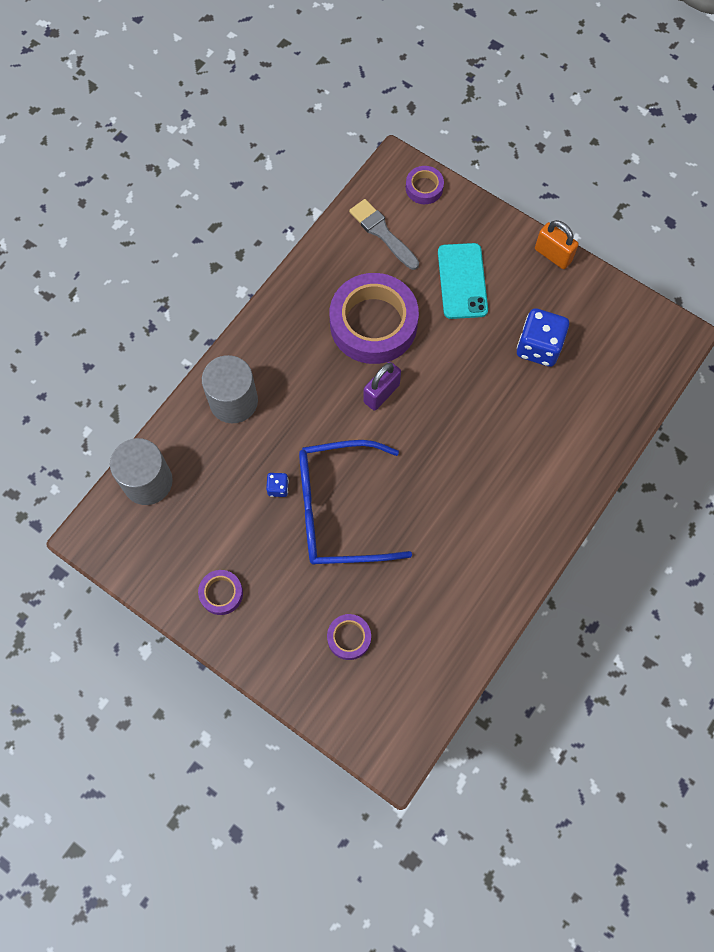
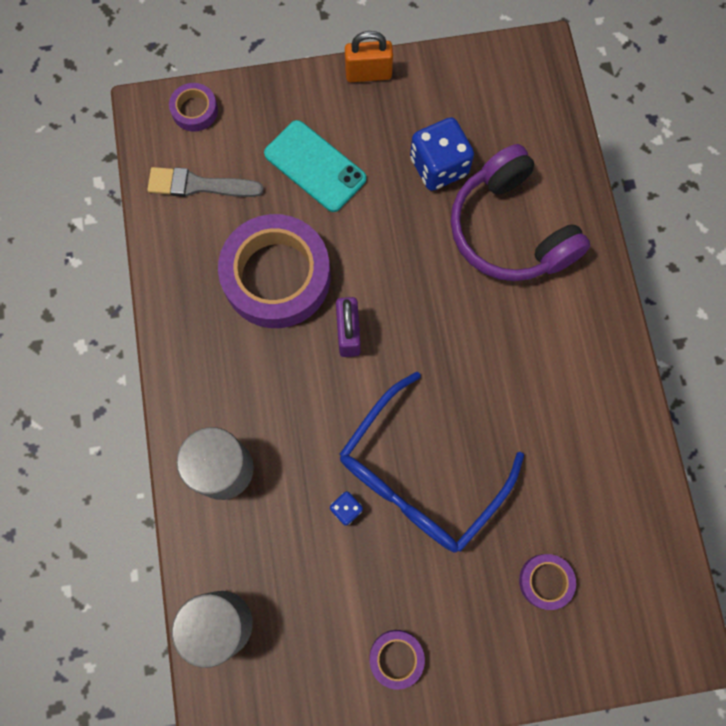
camera: 45 degrees left, 5 degrees up
none -> purple headphones [451,144,590,281]

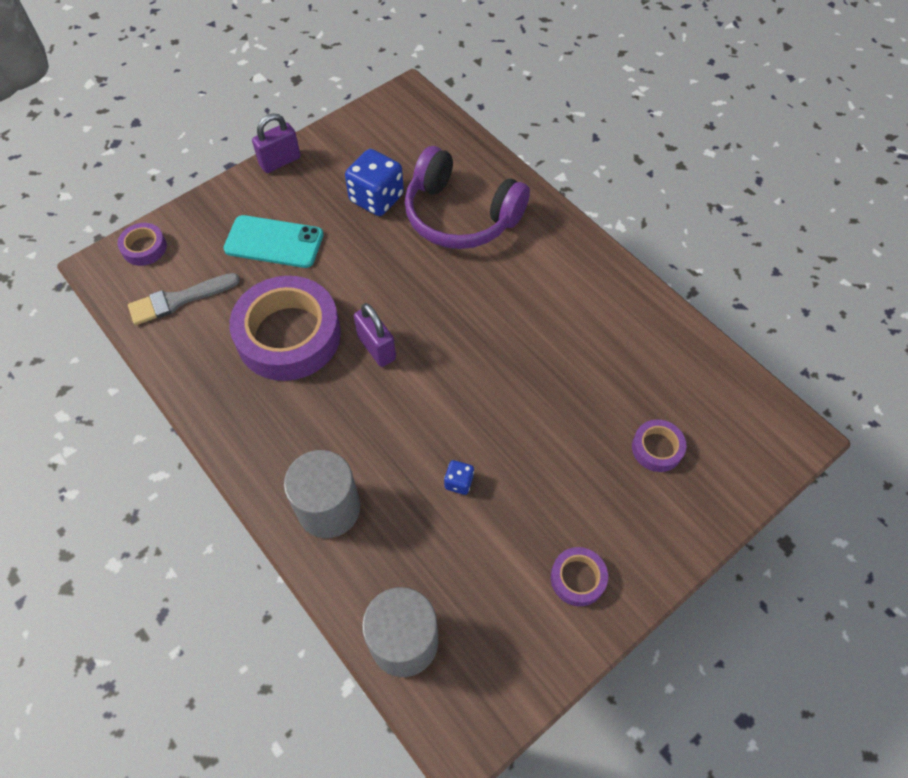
camera: 30 degrees left, 15 degrees down
blue glasses [340,372,524,553] -> none
orange padlock [345,31,393,82] -> purple padlock [252,113,301,173]

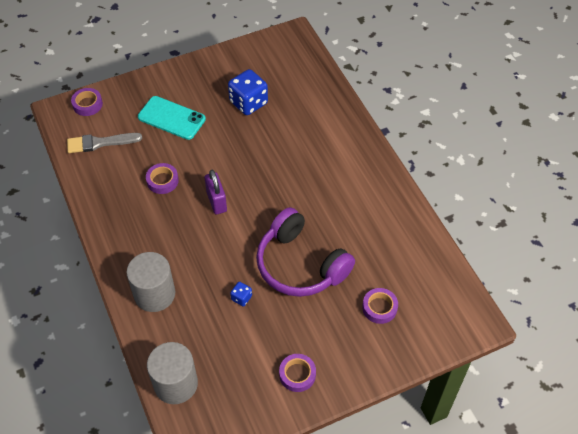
camera: 15 degrees right, 5 degrees down
purple tape [229,276,341,381] -> purple tape [146,163,179,194], size x0.45
purple padlock [252,113,301,173] -> none
purple headphones [405,146,530,249] -> purple headphones moved to [256,207,355,297]

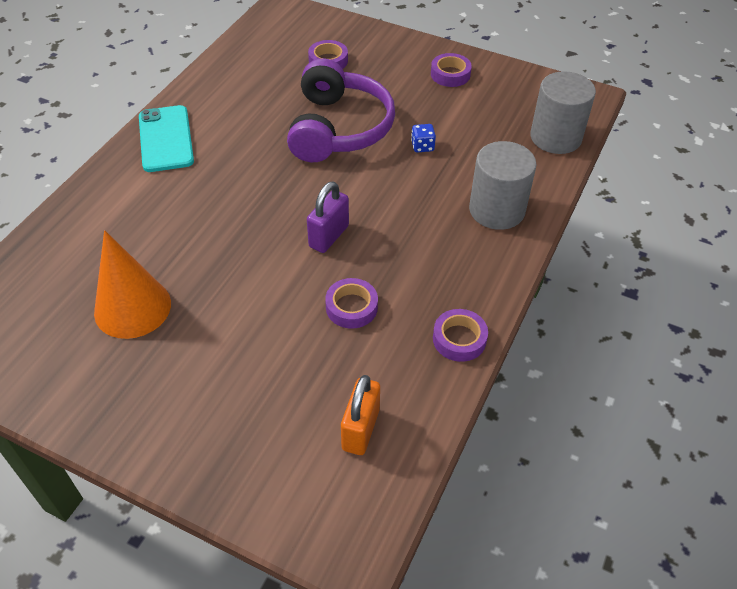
camera: 130 degrees left, 5 degrees down
grey brush [67,133,142,153] -> orange padlock [341,375,380,455]
purple tape [71,88,103,116] -> purple tape moved to [433,309,488,362]
turquoise phone [138,96,206,140] -> turquoise phone moved to [139,105,194,172]
blue dice [228,69,268,115] -> orange cone [94,230,171,339]

